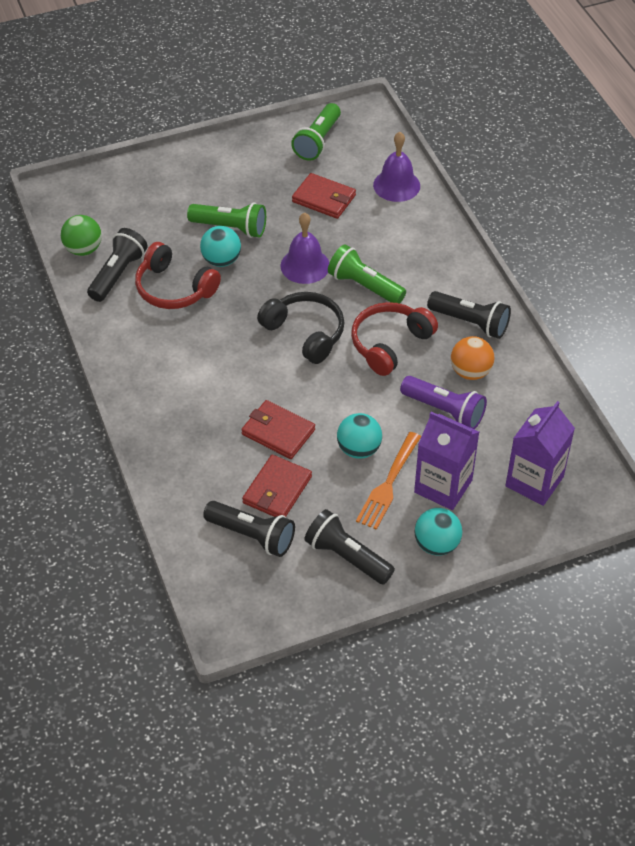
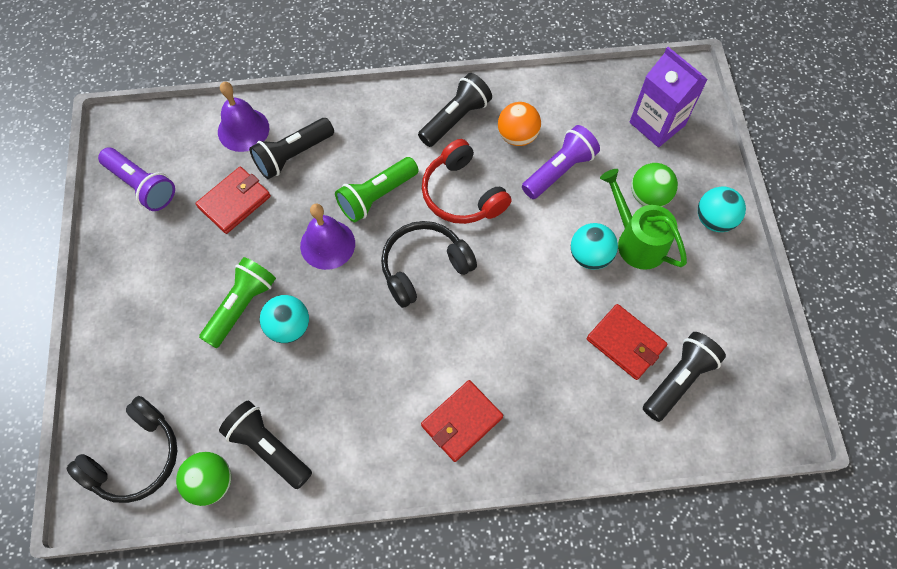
camera: 75 degrees left, 15 degrees up
red headphones [135,242,221,309] -> none
red wallet [241,400,315,459] -> red wallet moved to [421,380,503,462]
green flashlight [291,103,341,161] -> purple flashlight [98,148,175,211]
black flashlight [304,509,395,584] -> black flashlight moved to [249,118,334,179]
orange fork [356,432,421,530] -> green watering can [600,169,687,270]
purple carton [414,412,479,510] -> green ball [631,163,678,207]
none -> black headphones [66,396,177,503]

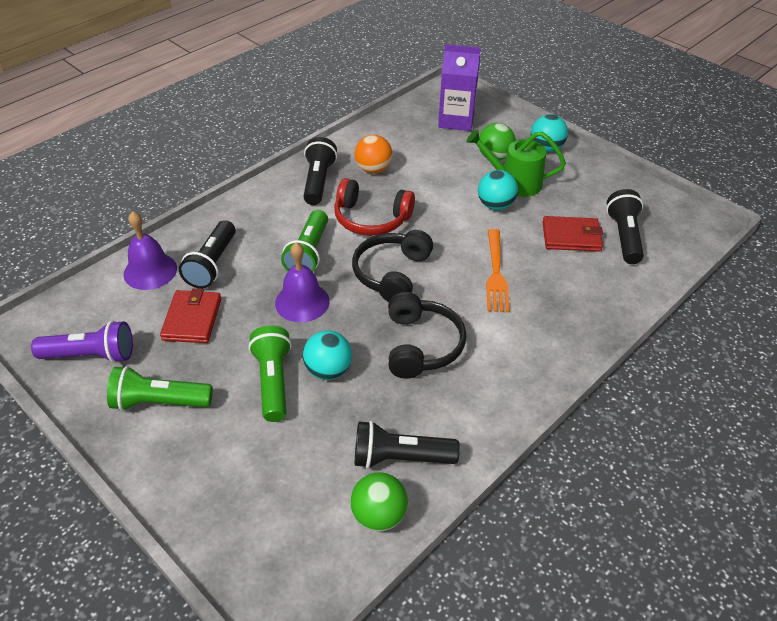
camera: 40 degrees left, 20 degrees down
black headphones [66,396,177,503] -> black headphones moved to [388,292,466,379]
red wallet [421,380,503,462] -> none
purple flashlight [522,125,600,199] -> none
none -> green flashlight [107,366,213,411]
none -> orange fork [486,229,510,312]

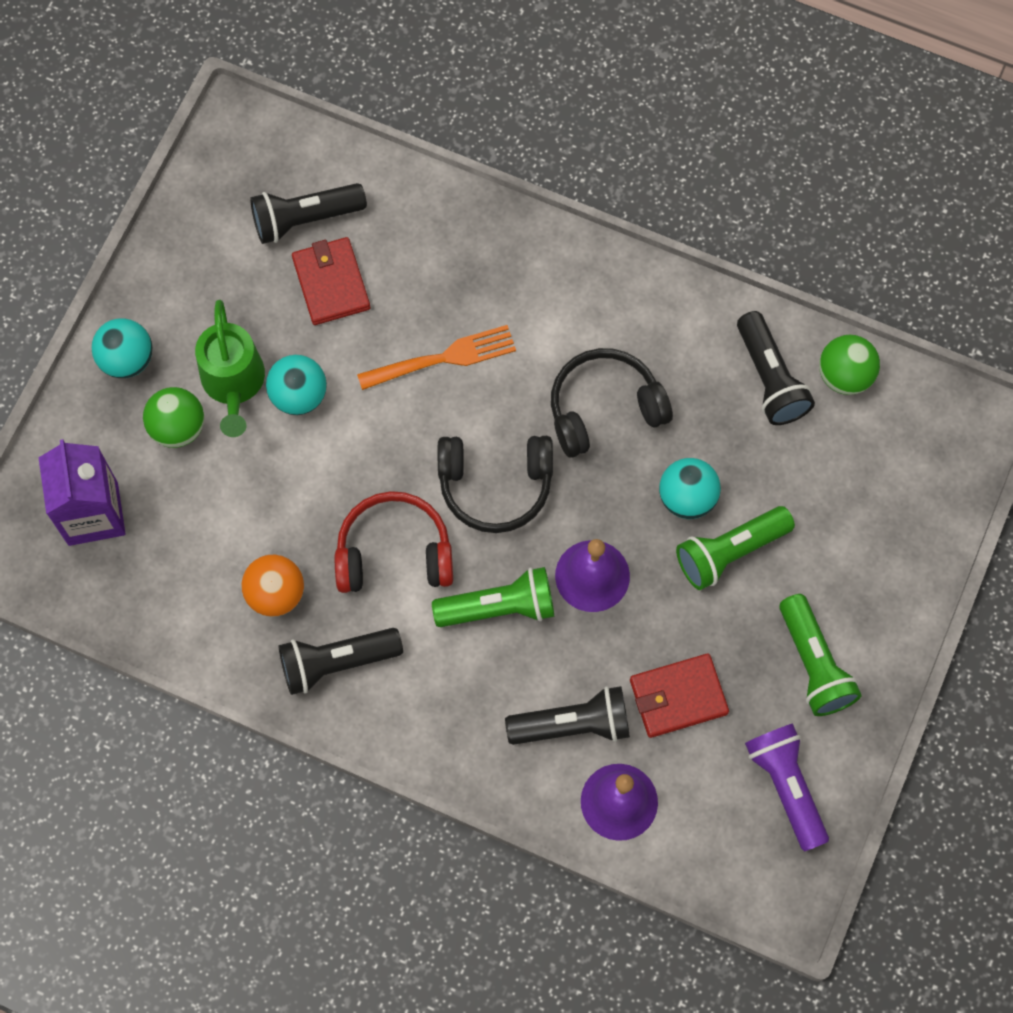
camera: 110 degrees left, 25 degrees up
red headphones [334,178,415,236] -> red headphones turned 90 degrees counterclockwise [335,491,453,593]

